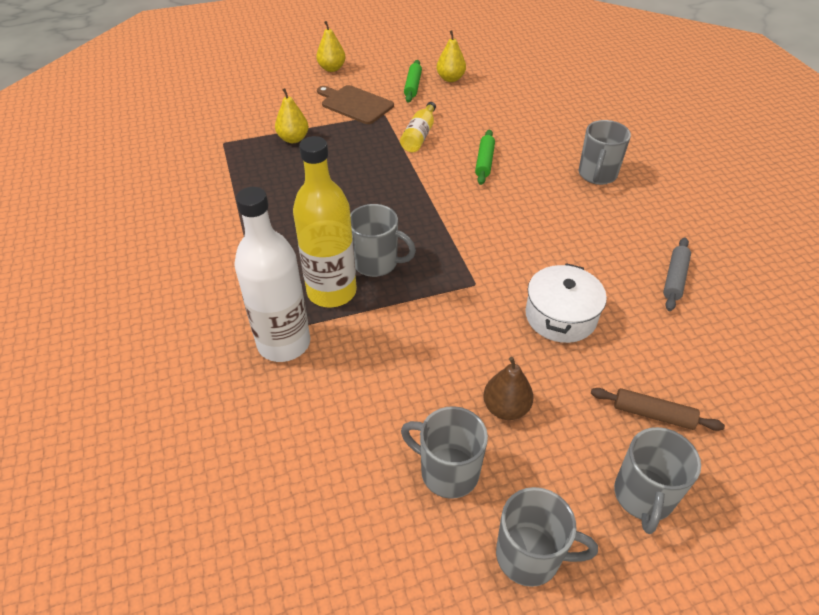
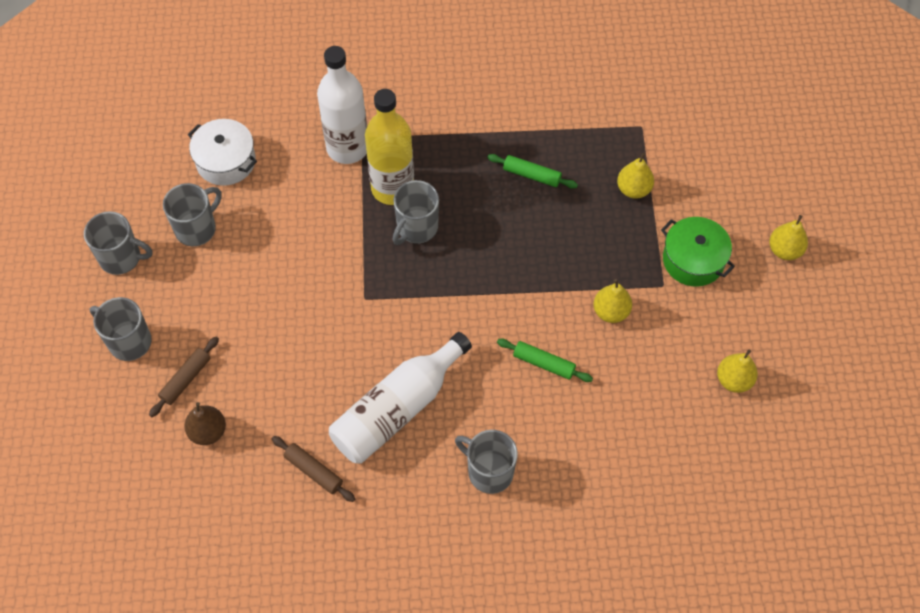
camera: 105 degrees right, 15 degrees up
brown cutting board [317,85,394,124] -> green pot [661,217,735,287]
yellow bottle [400,102,436,152] -> yellow pear [593,279,632,323]
green rolling pin [404,60,422,102] -> green rolling pin moved to [487,154,578,189]
brown pear [483,357,533,420] -> brown pear moved to [185,402,226,445]
grey mug [496,487,598,587] -> grey mug turned 105 degrees counterclockwise [84,211,153,275]
white pot [525,263,607,343] -> white pot moved to [188,119,257,186]
grey rolling pin [663,237,691,311] -> brown rolling pin [272,436,355,502]
none -> white bottle [329,332,472,464]

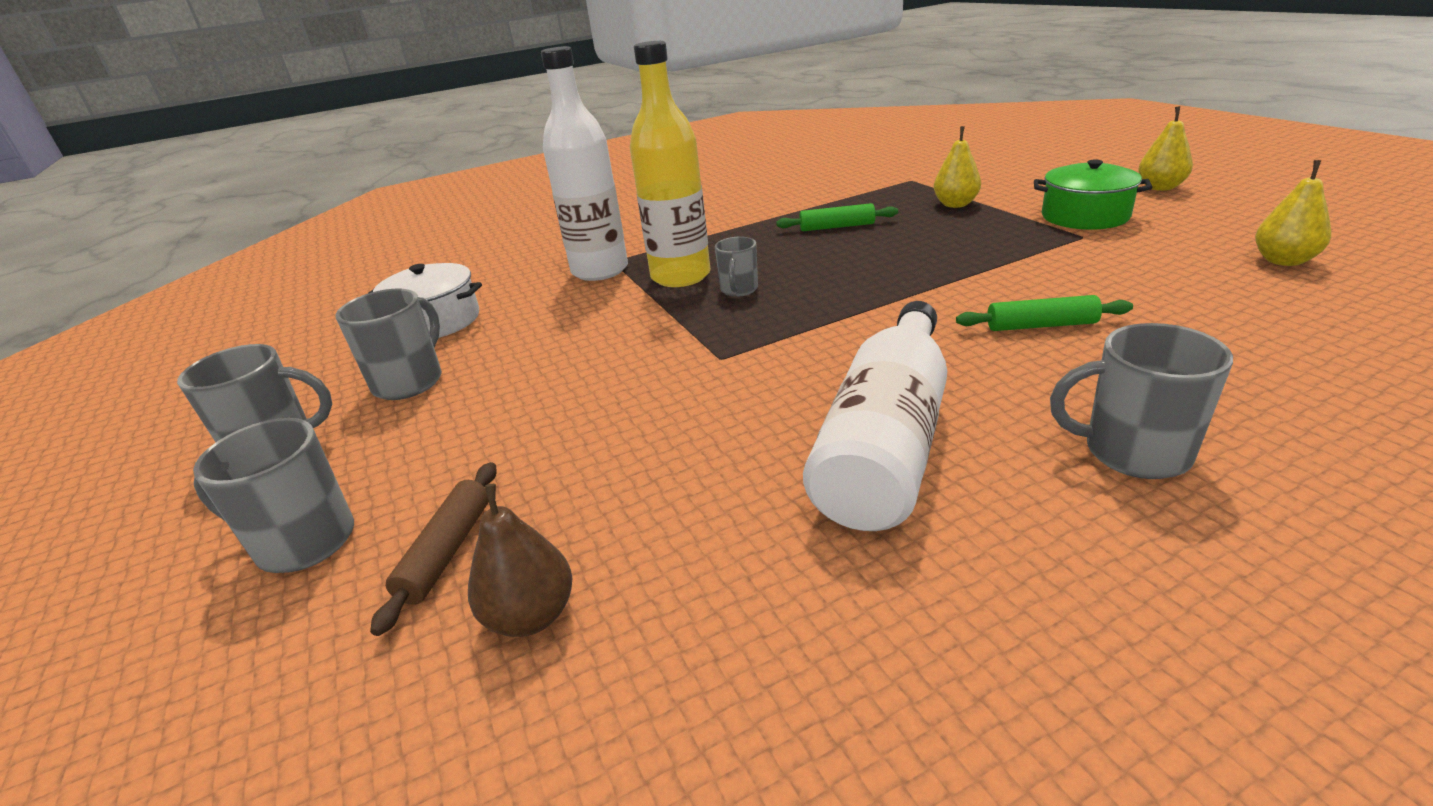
camera: 20 degrees left, 30 degrees down
brown rolling pin [272,436,355,502] -> none
grey mug [392,180,439,245] -> grey mug [715,237,758,297], size x0.63
yellow pear [593,279,632,323] -> none

